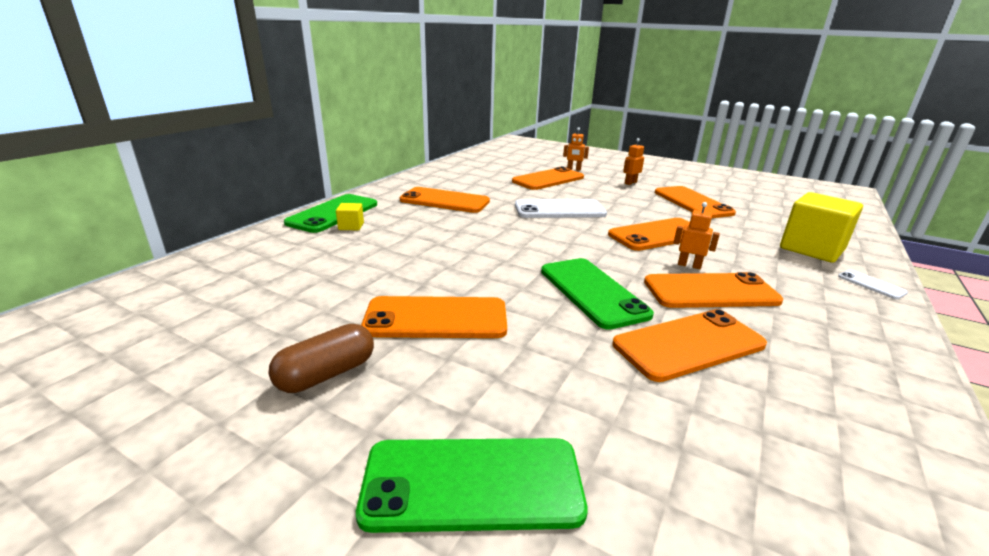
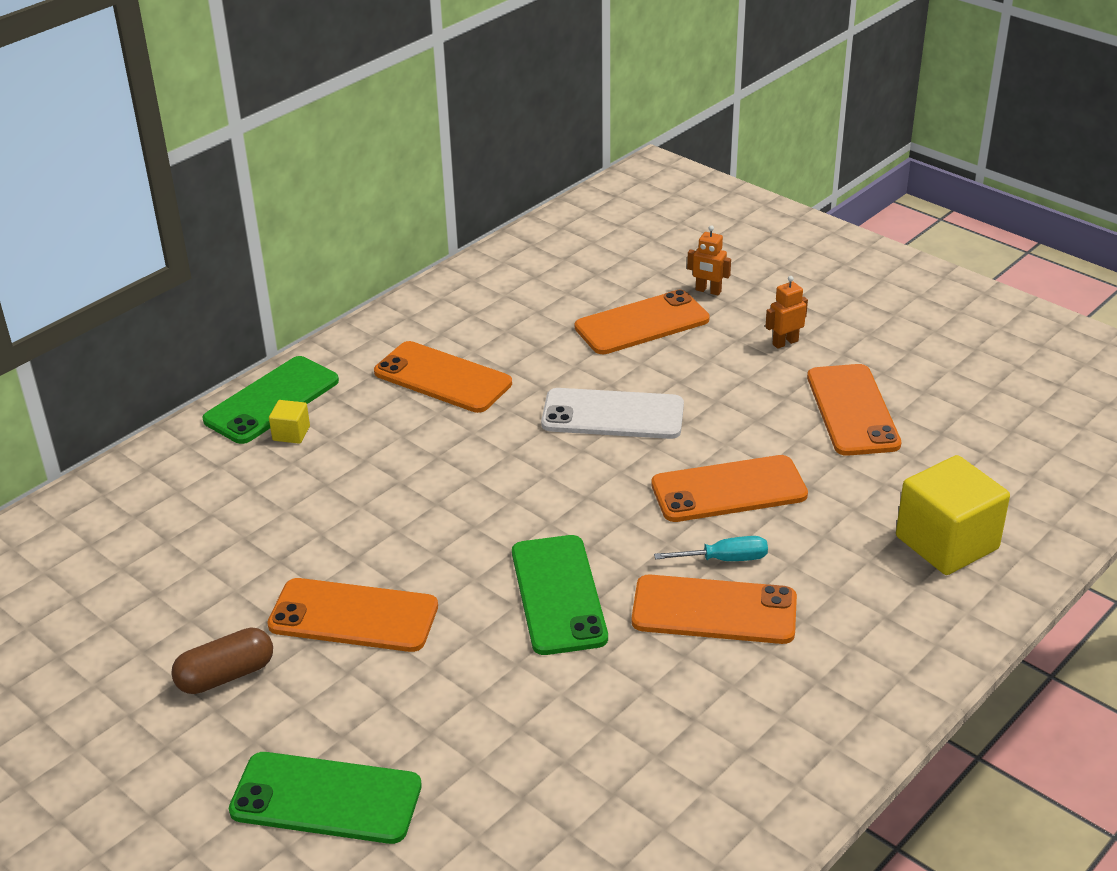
camera: 15 degrees right, 10 degrees up
orange phone [612,309,767,382] -> none
orange robot [674,202,720,269] -> turquoise screwdriver [654,536,768,561]
white phone [838,270,908,299] -> none

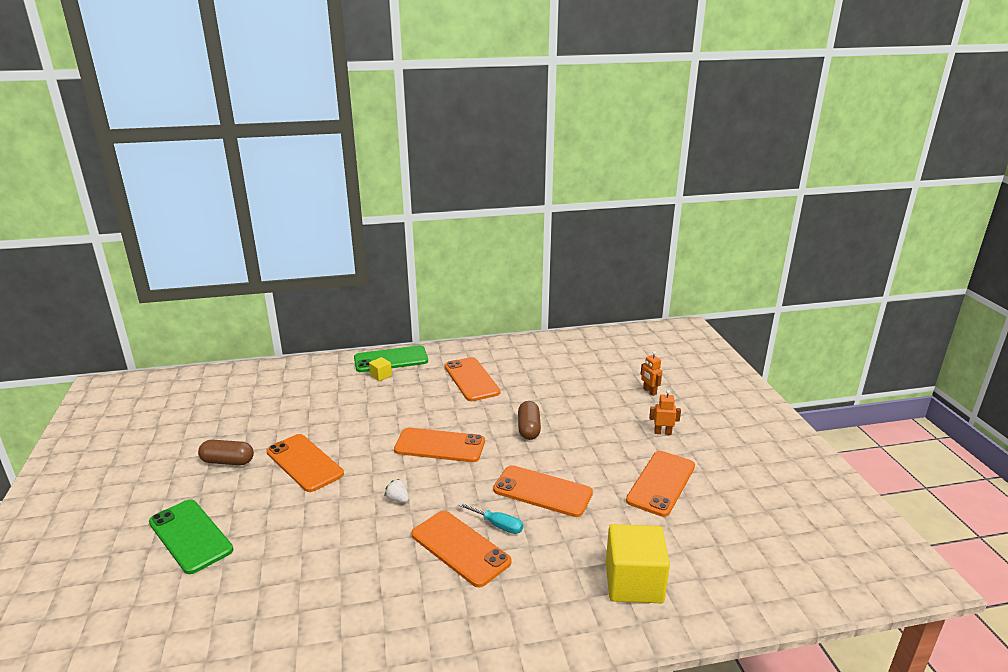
camera: 35 degrees right, 10 degrees down
green phone [512,535,608,655] -> white strawberry [384,479,409,503]
white phone [541,388,684,439] -> brown capsule [518,401,541,440]
orange phone [575,290,710,354] -> orange phone moved to [394,428,485,462]

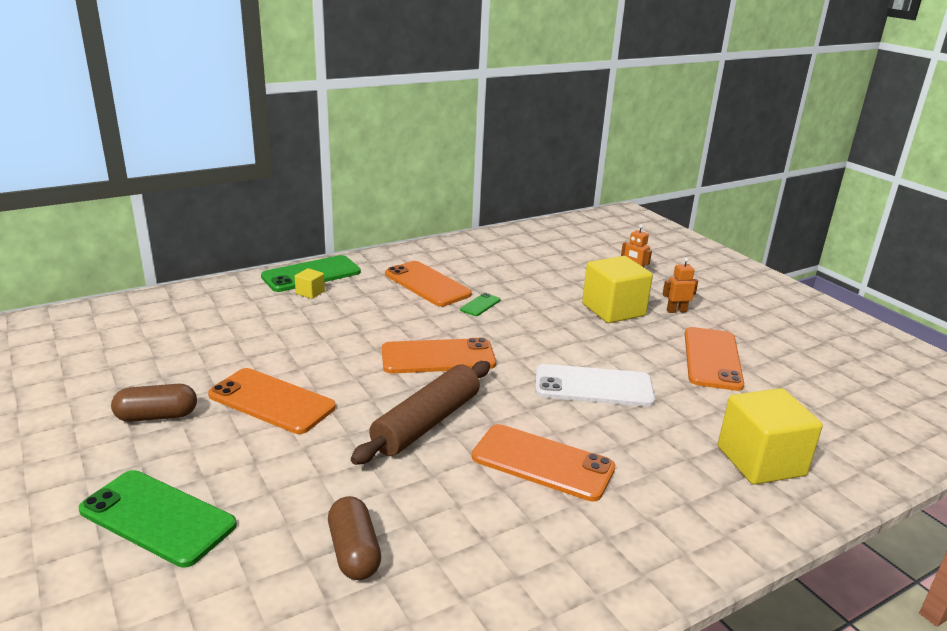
camera: 20 degrees left, 0 degrees up
white strawberry [384,479,409,503] -> brown rolling pin [351,361,490,465]
turquoise screwdriver [458,502,523,534] -> none
orange phone [493,465,593,517] -> white phone [535,364,655,407]
brown capsule [518,401,541,440] -> brown capsule moved to [328,496,381,580]
none -> green phone [460,293,500,316]
none -> yellow cube [582,256,653,323]

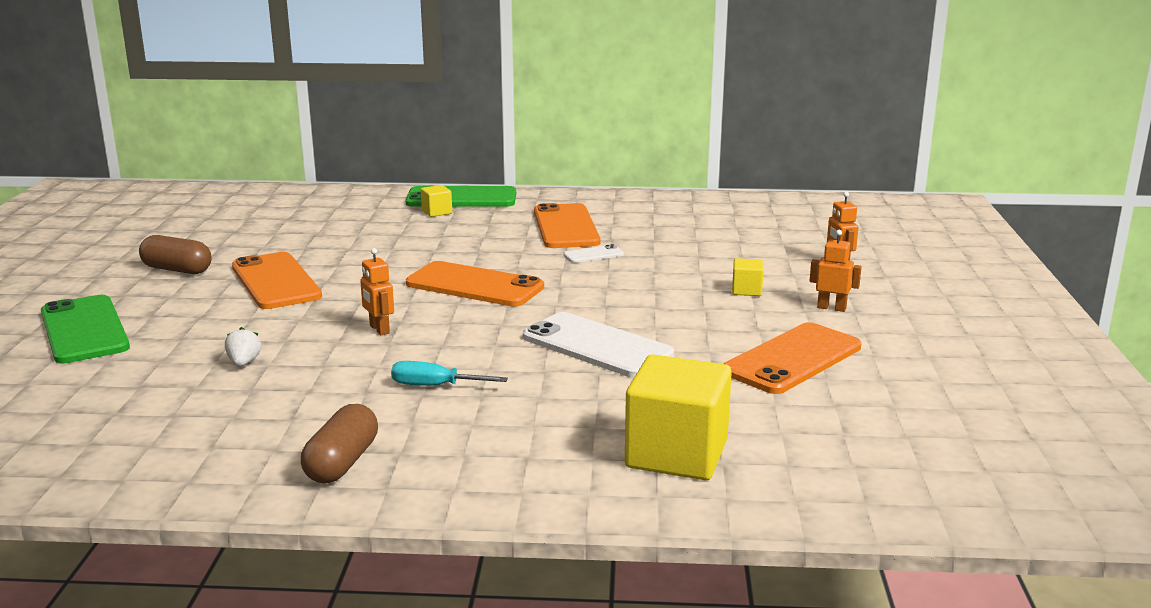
camera: 35 degrees right, 5 degrees down
brown capsule [328,496,381,580] -> brown capsule moved to [301,404,378,483]
brown rolling pin [351,361,490,465] -> orange robot [360,248,394,335]
green phone [460,293,500,316] -> white phone [563,244,624,263]
orange phone [472,424,615,502] -> turquoise screwdriver [391,361,508,386]
yellow cube [582,256,653,323] -> yellow cube [732,258,764,296], size x0.45
none -> white strawberry [225,327,261,366]

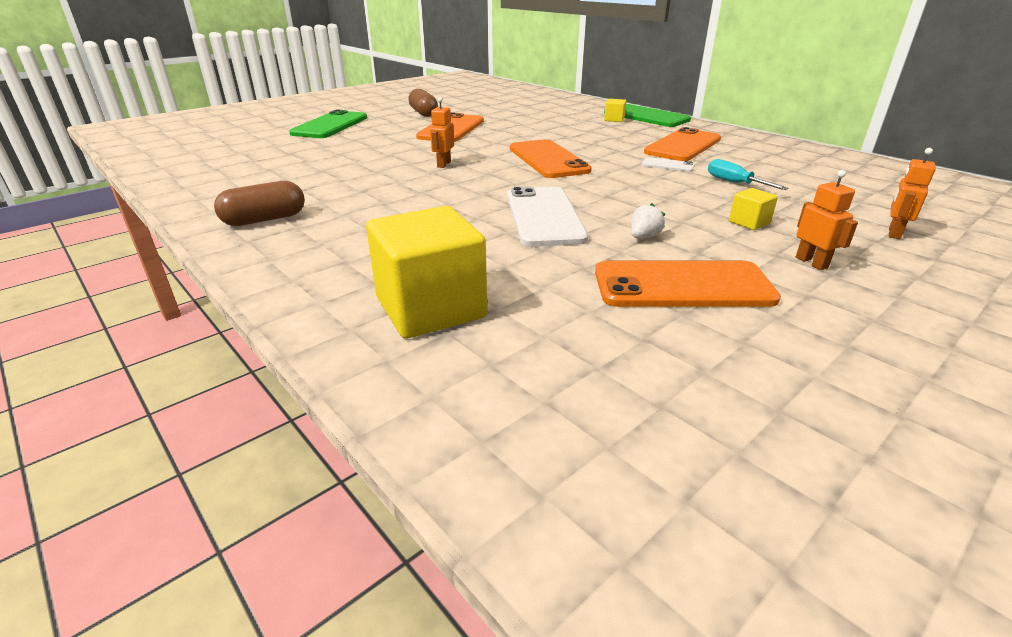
camera: 45 degrees right, 10 degrees up
white strawberry [225,327,261,366] -> white strawberry moved to [631,203,665,239]
turquoise screwdriver [391,361,508,386] -> turquoise screwdriver moved to [708,159,789,190]

